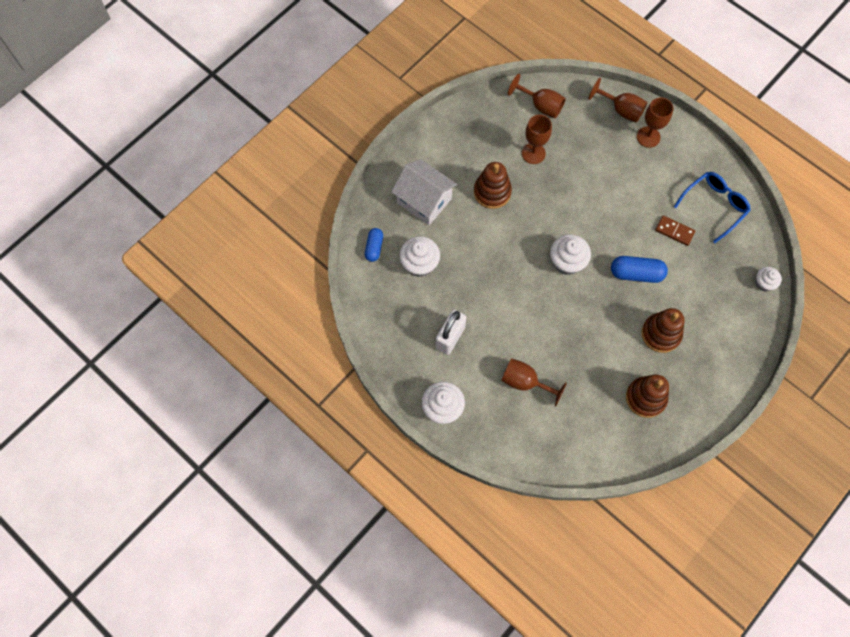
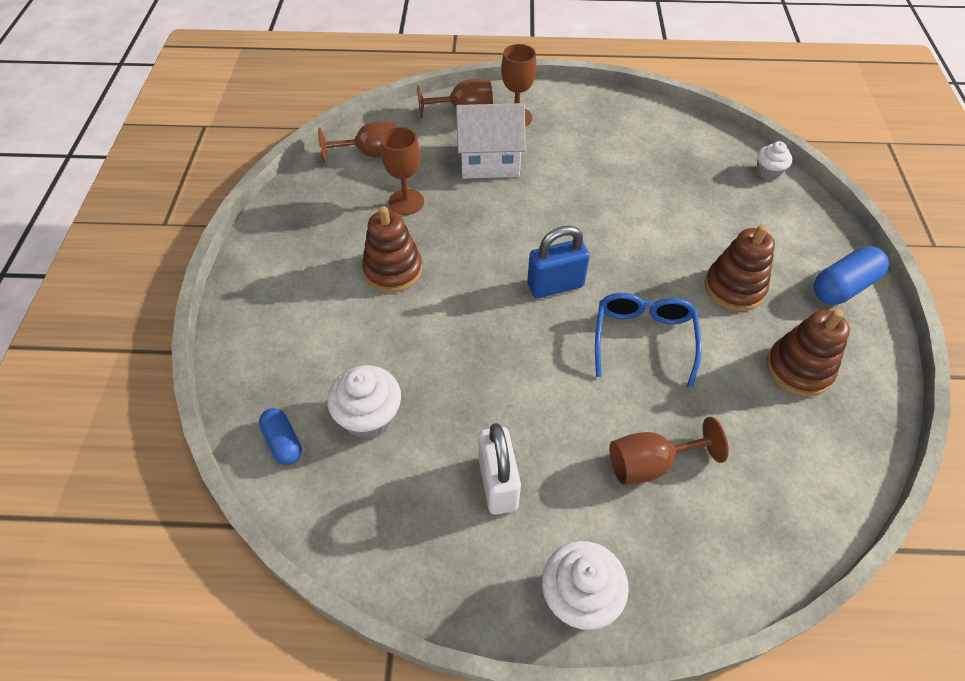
camera: 40 degrees left, 15 degrees down
white house [391,159,457,225] -> white house moved to [456,103,526,179]
white cupcake [550,234,591,275] -> blue padlock [527,226,590,298]
blue capsule [611,256,668,283] -> blue capsule moved to [814,246,889,305]
brown domino [655,215,695,246] -> none
blue glasses [674,172,751,243] -> blue glasses moved to [595,293,702,388]

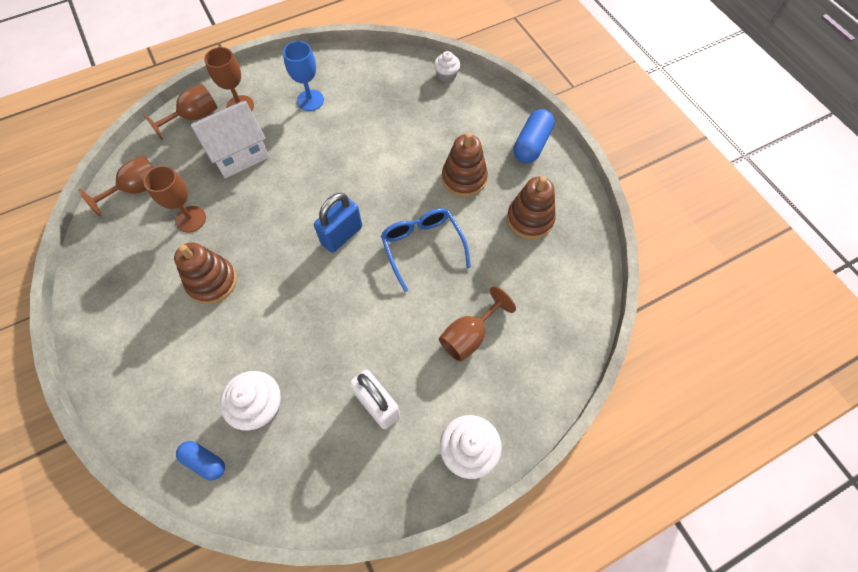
camera: 30 degrees left, 10 degrees up
none -> blue goblet [283,41,324,111]

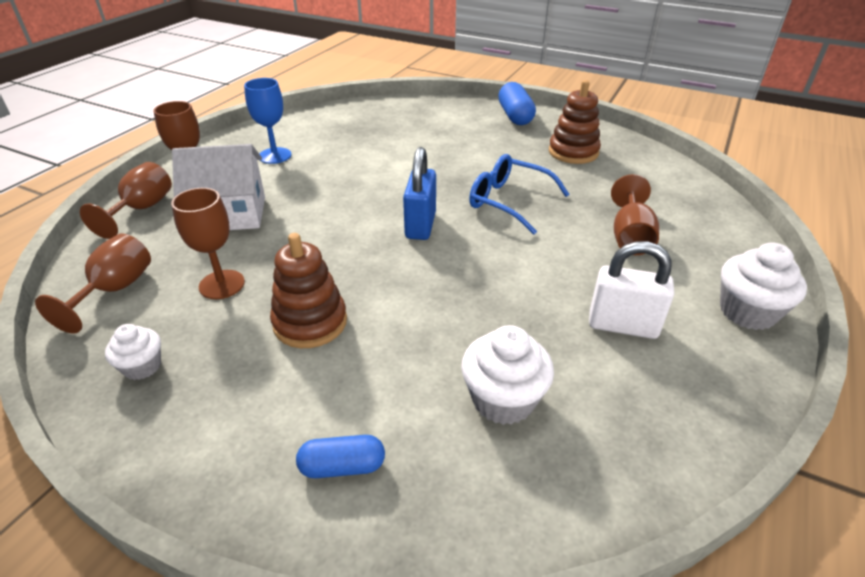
camera: 35 degrees left, 25 degrees down
blue capsule [176,441,225,480] -> blue capsule moved to [296,435,385,478]
white house [190,101,269,178] -> white house turned 60 degrees clockwise [172,144,265,230]
white cupcake [434,51,460,82] -> white cupcake moved to [105,324,161,380]
brown stacking toy [442,132,488,197] -> none

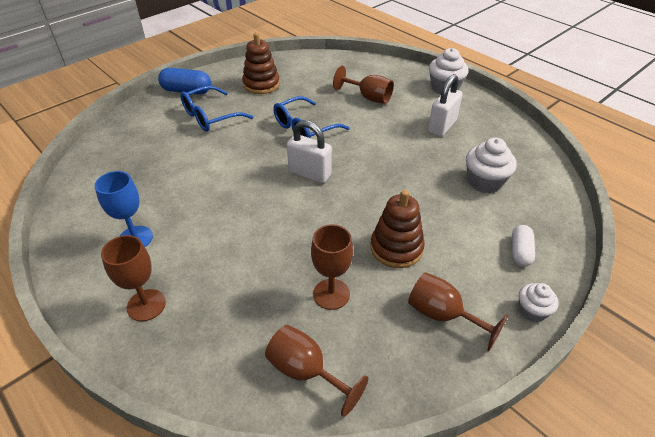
camera: 70 degrees left, 5 degrees up
brown goblet [80,162,172,239] -> brown goblet moved to [408,272,508,351]
white cupcake [105,324,161,380] -> white cupcake moved to [519,283,559,322]
white house [172,144,265,230] -> none
blue capsule [296,435,385,478] -> white capsule [512,225,535,267]
blue padlock [403,147,436,240] -> white padlock [287,120,332,183]
none -> blue glasses [180,86,254,132]

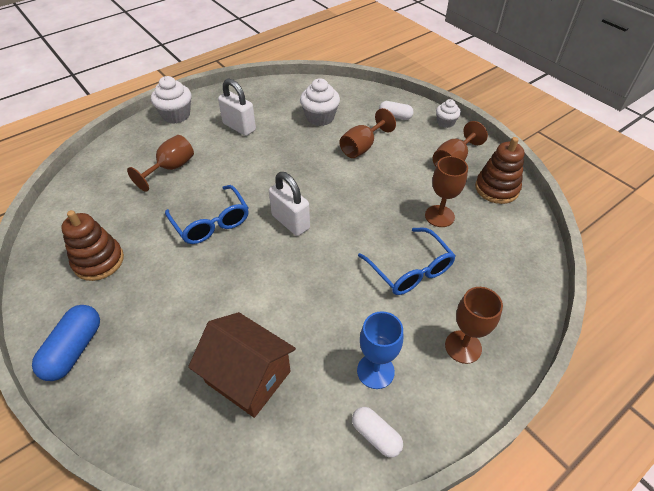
camera: 85 degrees left, 5 degrees up
blue glasses [180,86,254,132] -> blue glasses moved to [358,228,456,295]
brown goblet [265,325,368,417] -> brown goblet moved to [339,108,396,158]
white padlock [287,120,332,183] -> white padlock turned 75 degrees counterclockwise [269,172,310,236]
brown stacking toy [371,190,425,268] -> brown stacking toy moved to [475,137,524,204]
none -> brown house [188,312,296,418]
none -> white capsule [352,407,403,458]

